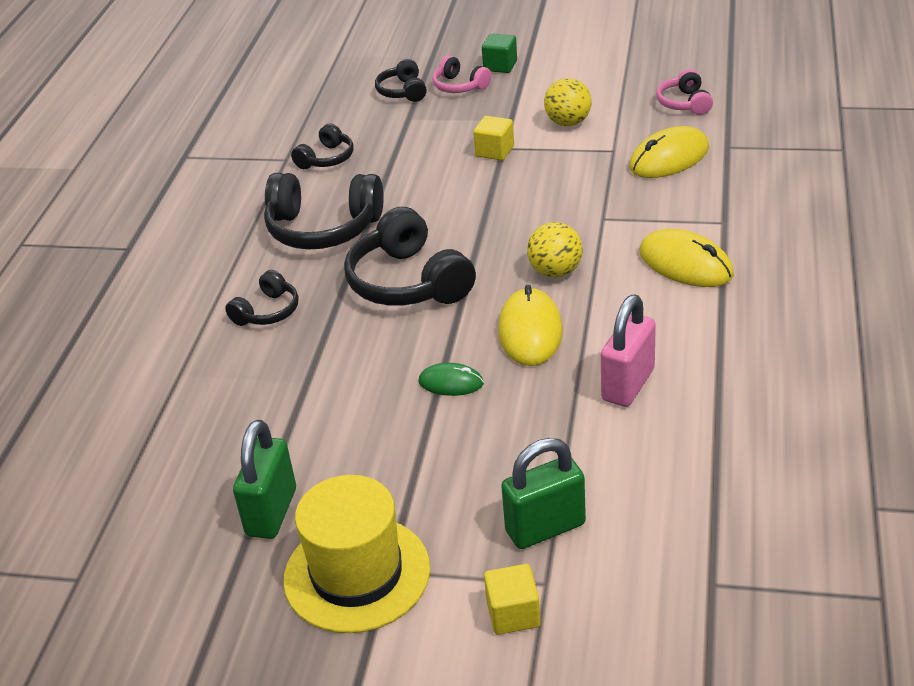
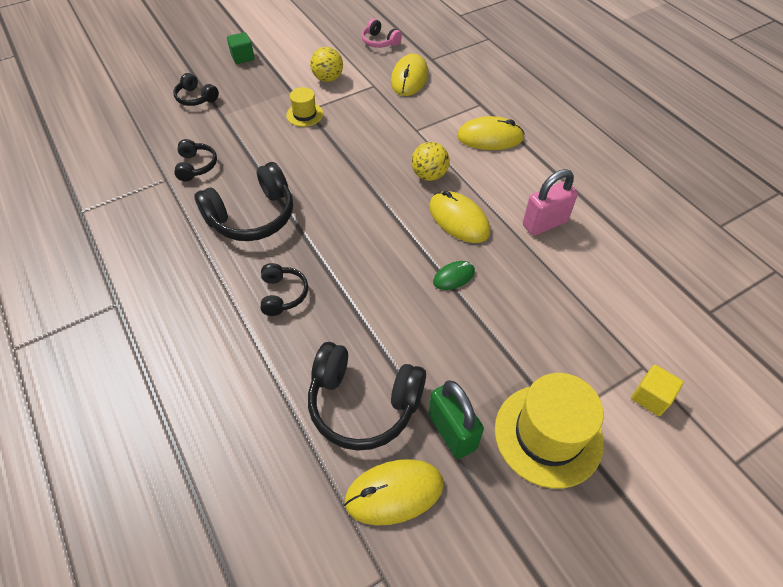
camera: 45 degrees left, 15 degrees up
black headphones [344,207,476,306] -> black headphones moved to [308,342,426,451]
pink headphones [432,56,491,93] -> none
yellow cube [473,116,514,161] -> yellow hat [286,87,323,127]
green padlock [501,438,586,549] -> none
pink padlock [601,295,656,407] -> pink padlock turned 75 degrees clockwise [523,169,578,236]
none -> yellow mouse [344,459,444,525]

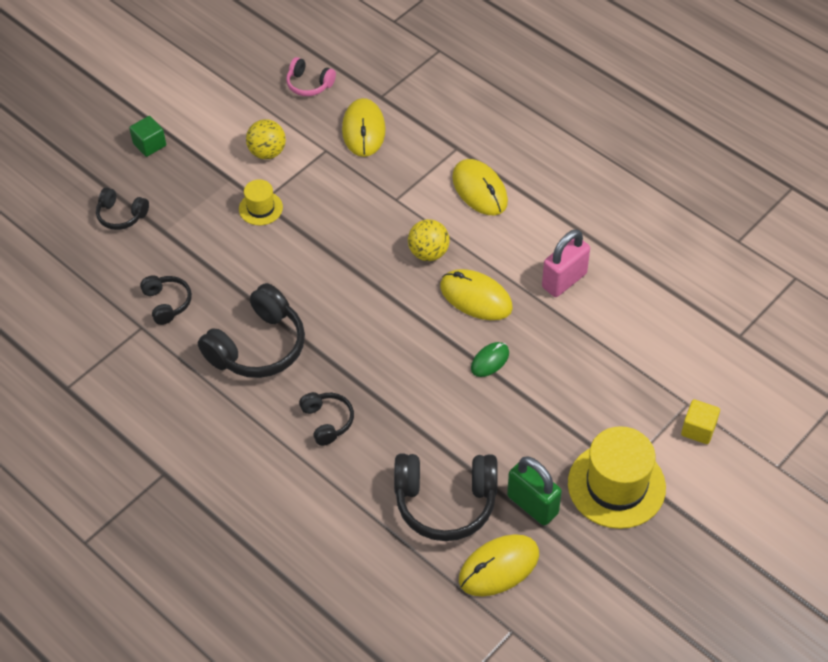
camera: 15 degrees left, 0 degrees up
yellow mouse [457,116,525,150] -> yellow mouse turned 75 degrees clockwise [452,159,508,215]

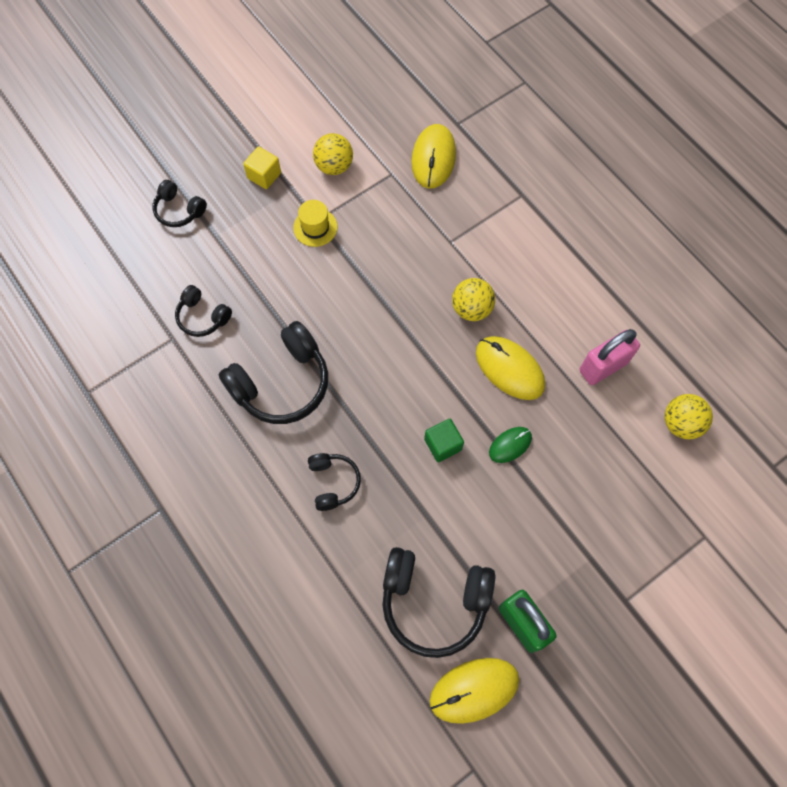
camera: 10 degrees right, 15 degrees up
green cube [129,116,166,157] -> green cube moved to [424,419,464,462]
black headphones [140,275,192,325] -> black headphones turned 135 degrees clockwise [175,285,232,337]
pink headphones [286,57,336,96] -> none
yellow mouse [452,159,508,215] -> none
yellow hat [568,426,666,529] -> none
yellow cube [681,399,720,444] -> yellow cube moved to [243,147,281,189]
none -> yellow ball [665,394,713,439]

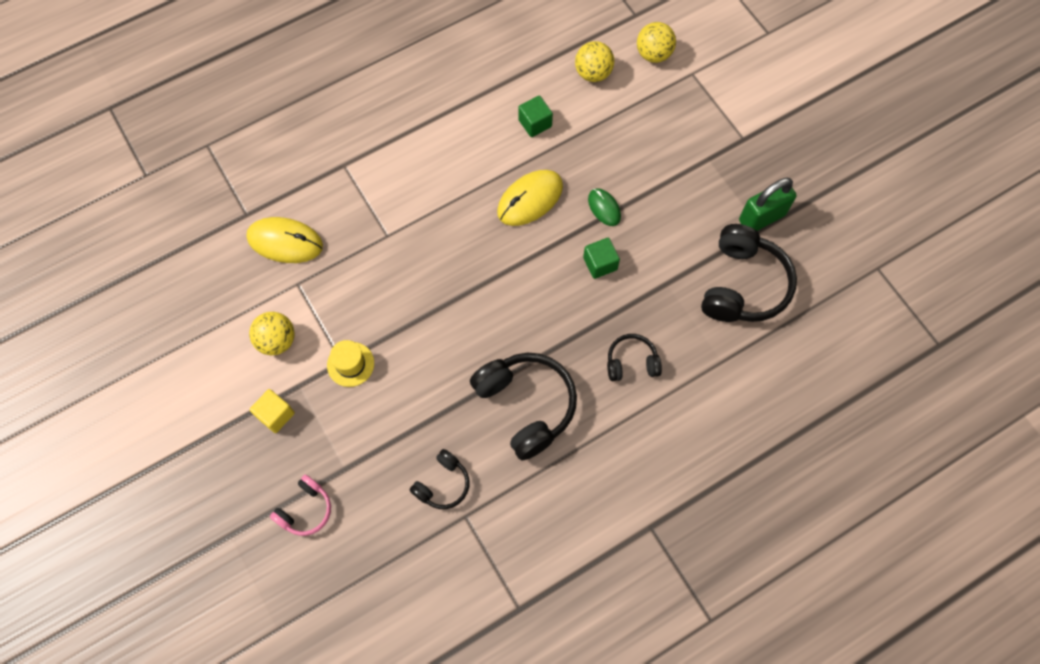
camera: 85 degrees left, 0 degrees up
black headphones [152,180,207,227] -> pink headphones [270,475,331,536]
yellow mouse [430,658,519,724] -> none
yellow ball [452,278,495,321] -> yellow ball moved to [637,22,676,63]
pink padlock [580,329,640,385] -> green cube [518,96,553,137]

